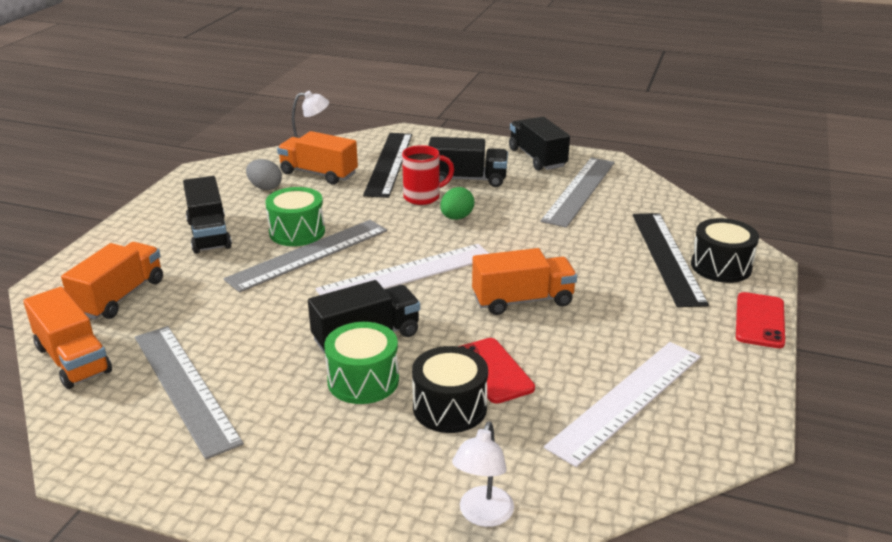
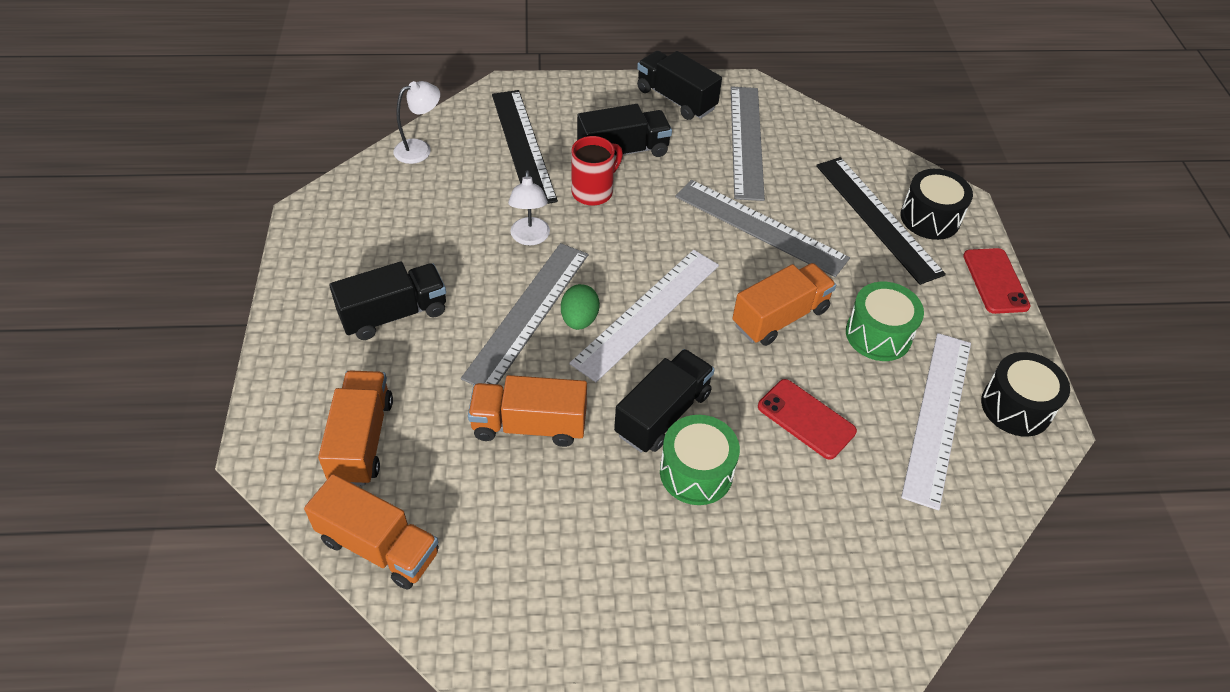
camera: 25 degrees left, 20 degrees up
grey ruler [135,326,244,459] -> grey ruler moved to [675,180,850,277]
black truck [183,176,232,254] -> black truck turned 75 degrees counterclockwise [329,262,446,340]
grey egg [246,159,282,190] -> none
green drum [265,187,325,246] -> green drum moved to [846,282,924,361]
orange truck [277,131,358,185] -> orange truck moved to [468,375,587,447]
black drum [412,346,488,433] -> black drum moved to [981,352,1070,437]
green egg [440,187,474,220] -> green egg moved to [561,284,600,330]
white lamp [452,421,514,527] -> white lamp moved to [508,170,550,245]

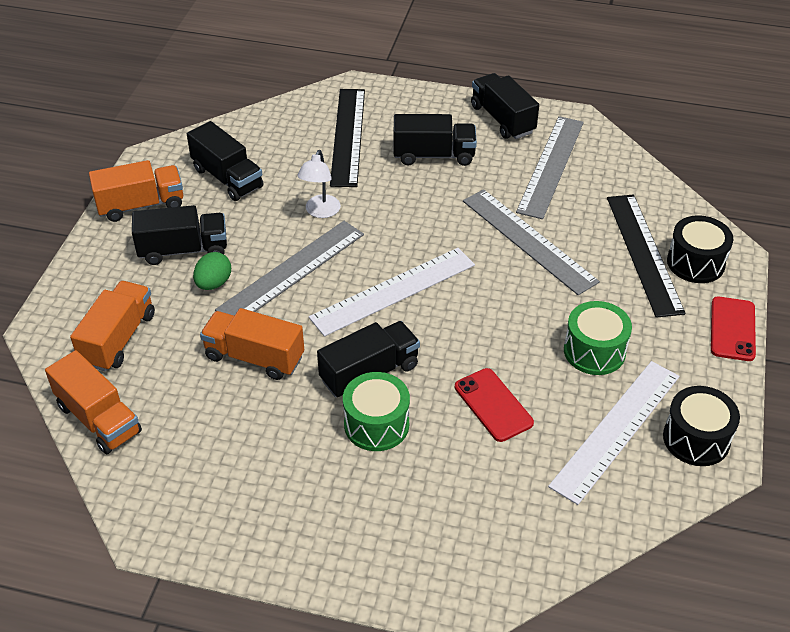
camera: 20 degrees right, 5 degrees down
white lamp [394,81,440,164] -> none
green egg [561,284,600,330] -> green egg moved to [193,252,231,290]
red mug [571,136,623,206] -> none
orange truck [732,263,836,346] -> orange truck moved to [89,160,183,222]
none -> black truck [187,121,264,201]

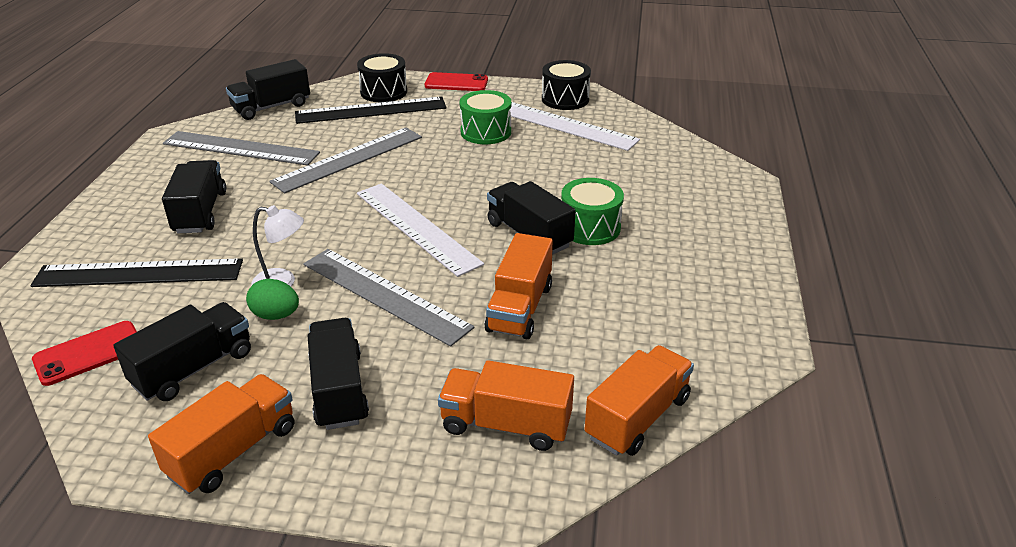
camera: 95 degrees left, 10 degrees down
orange truck [89,160,183,222] -> orange truck turned 60 degrees clockwise [148,374,294,494]
green egg [193,252,231,290] -> green egg moved to [246,279,299,320]
red phone [455,368,534,442] -> red phone moved to [32,321,137,386]
black truck [471,73,539,139] -> black truck moved to [226,59,310,120]

